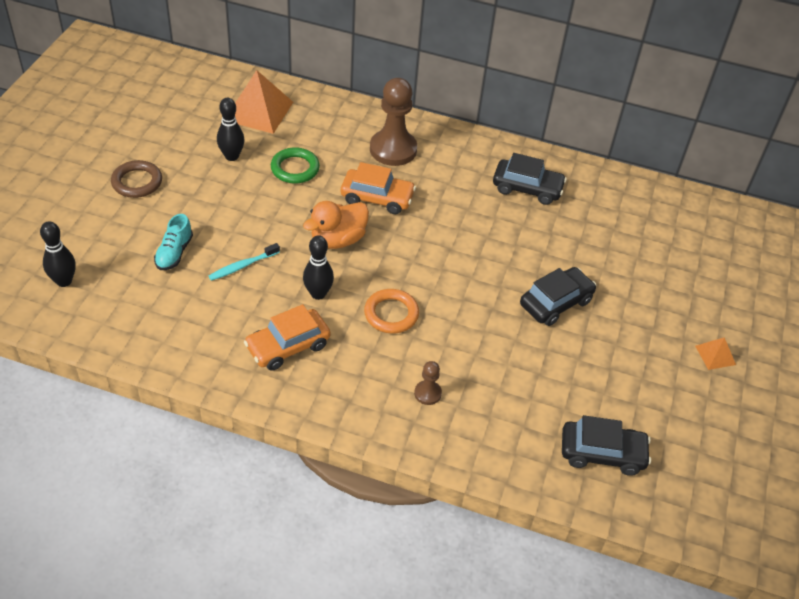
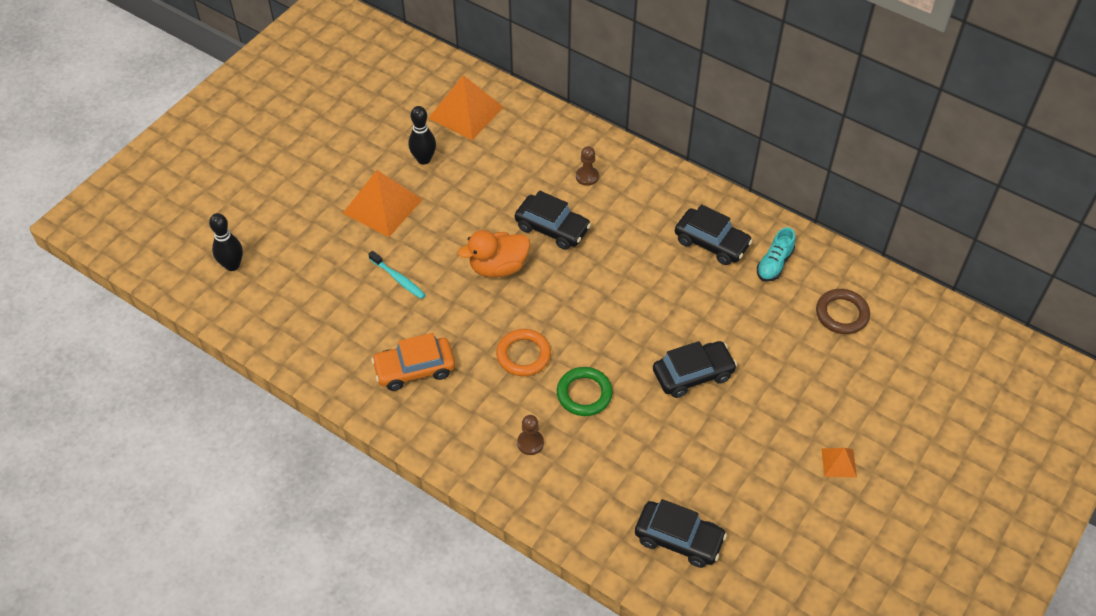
camera: 20 degrees right, 5 degrees up
brown ring [111,160,162,198] -> brown ring moved to [816,289,870,334]
turquoise shoe [154,214,193,270] -> turquoise shoe moved to [757,227,796,282]
turquoise toothbrush [209,243,280,281] -> turquoise toothbrush turned 120 degrees counterclockwise [368,251,426,299]
green ring [271,147,320,184] -> green ring moved to [557,367,613,416]
black bowling pin [303,235,334,300] -> none
orange car [341,162,416,214] -> black car [515,190,591,250]
brown pawn [370,78,417,166] -> brown pawn [576,146,599,186], size x0.47
none -> orange pyramid [343,170,423,237]

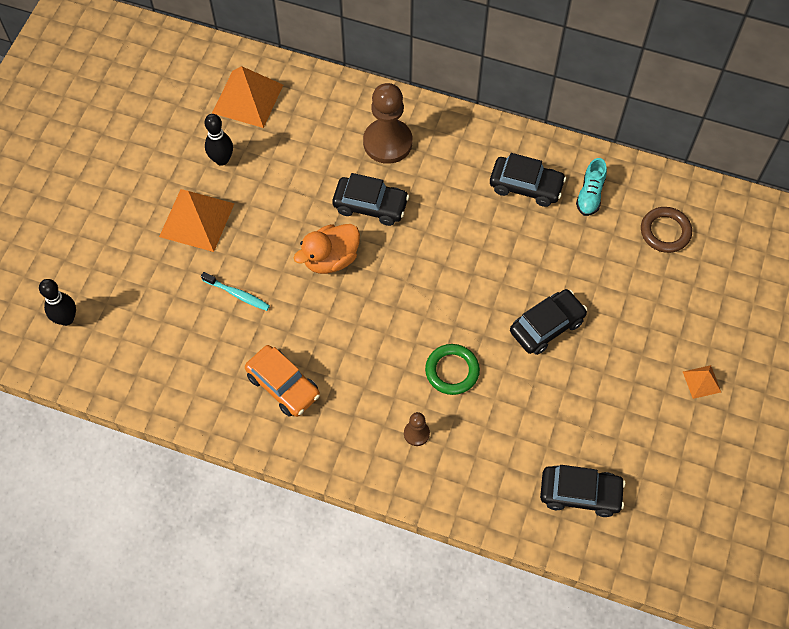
camera: 15 degrees left, 10 degrees up
orange car [371,333,455,391] -> orange car turned 105 degrees counterclockwise [245,345,320,417]
orange ring [496,329,551,376] -> none
brown pawn [576,146,599,186] -> brown pawn [363,83,412,164], size x2.14

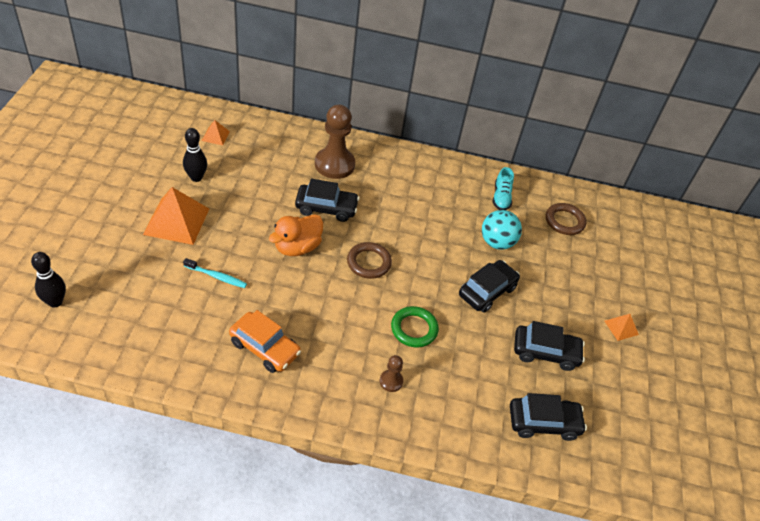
camera: 15 degrees left, 15 degrees down
orange pyramid [212,66,283,128] -> orange pyramid [202,120,230,145], size x0.48
black car [490,153,566,207] -> black car moved to [514,321,585,371]
none -> brown ring [347,242,392,279]
none -> turquoise ball [482,210,522,250]

